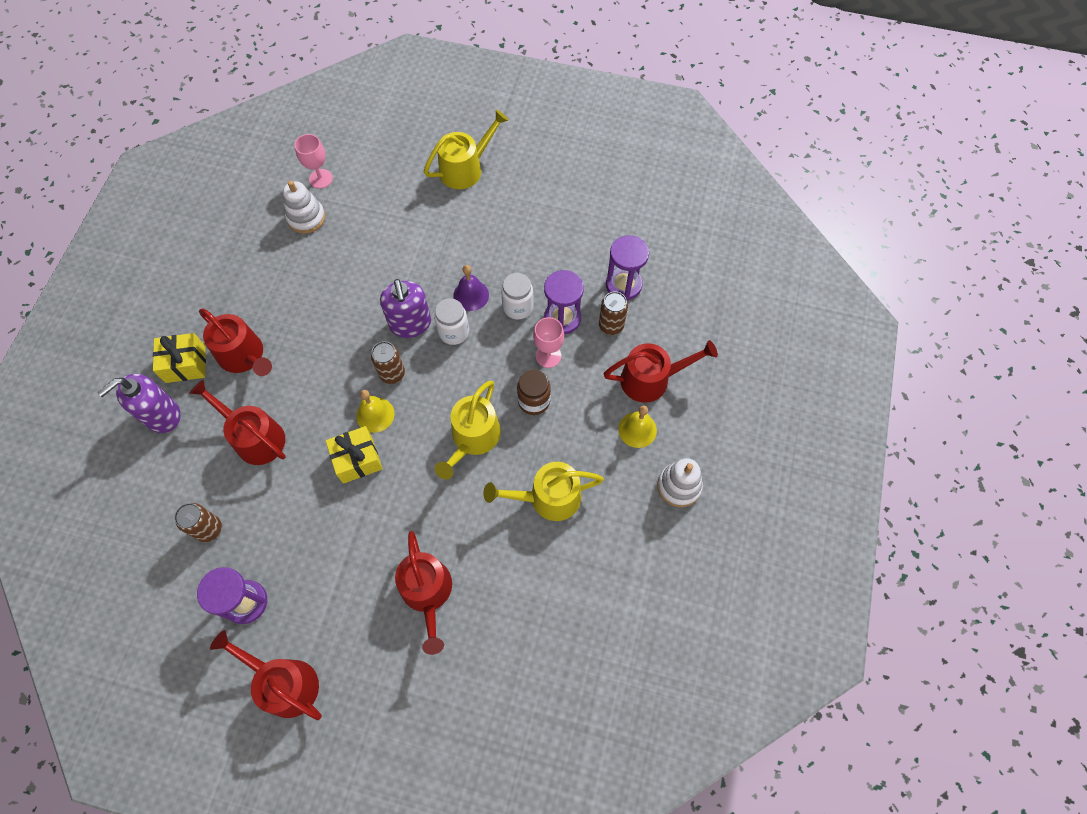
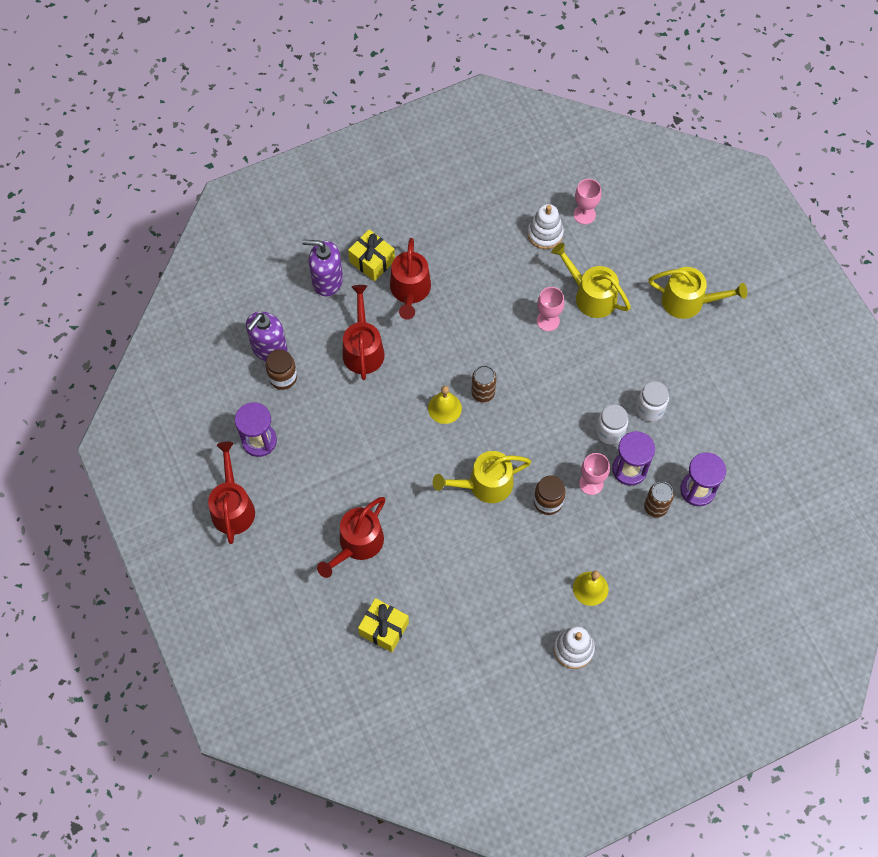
camera: 50 degrees right, 0 degrees up
brown can [174,503,222,542] -> brown jar [266,349,297,390]
yellow gift [326,426,383,484] -> yellow gift moved to [358,598,409,652]
purple soap dispenser [380,279,431,338] -> purple soap dispenser moved to [246,312,287,361]
white jar [434,298,469,345] -> white jar moved to [636,381,669,422]
purple bell [453,265,489,311] -> none
yellow watering can [483,462,604,521] -> yellow watering can moved to [551,243,631,318]
red watering can [603,340,718,403] -> none
none -> pink goblet [537,287,565,331]

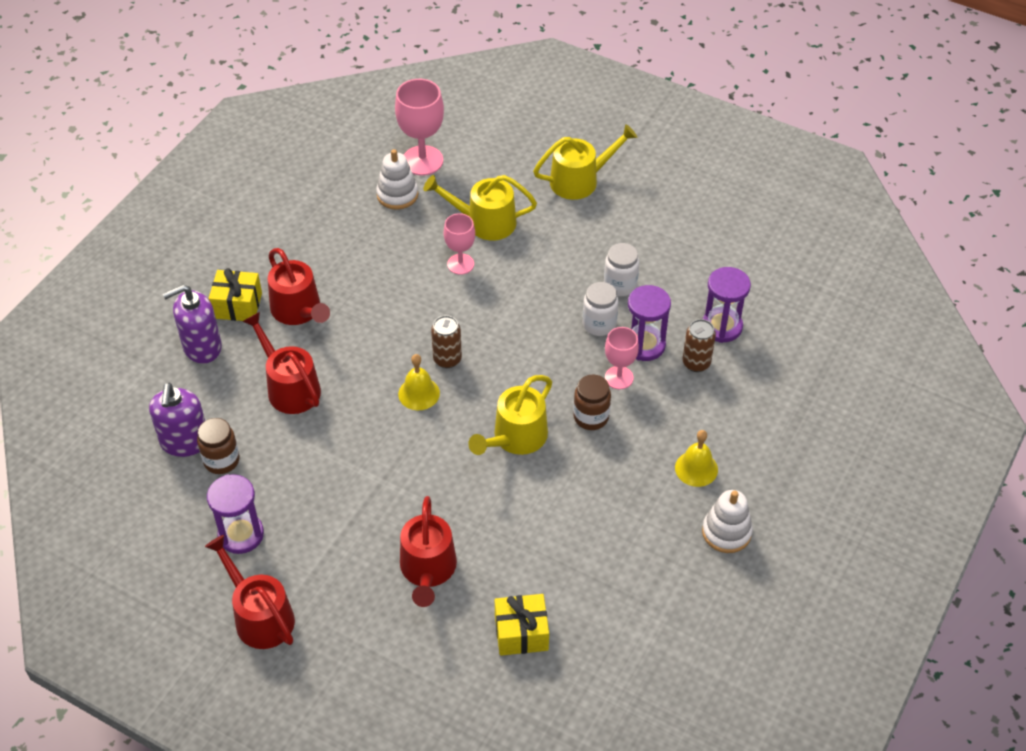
camera: 35 degrees left, 15 degrees down
pink goblet [573,179,601,224] -> pink goblet [395,79,444,176], size x1.60

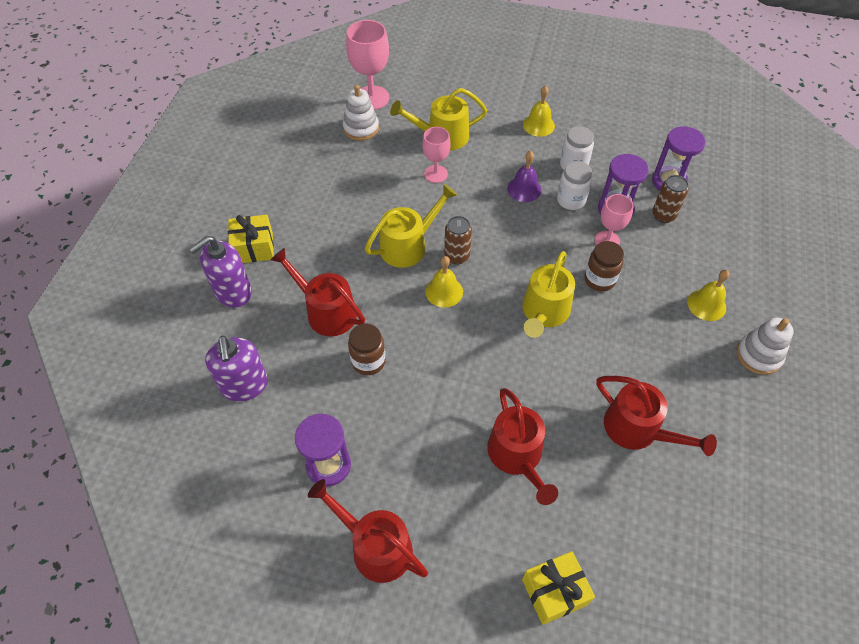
camera: 15 degrees left, 5 degrees up
brown jar [197,418,240,474] -> brown jar moved to [348,324,386,375]
red watering can [268,248,330,325] -> red watering can moved to [596,376,717,456]
yellow gift [495,594,549,656] -> yellow gift moved to [522,551,595,625]
yellow watering can [533,124,637,200] -> yellow watering can moved to [365,184,457,268]
none -> purple bell [507,151,542,202]
none -> yellow bell [523,85,555,137]

